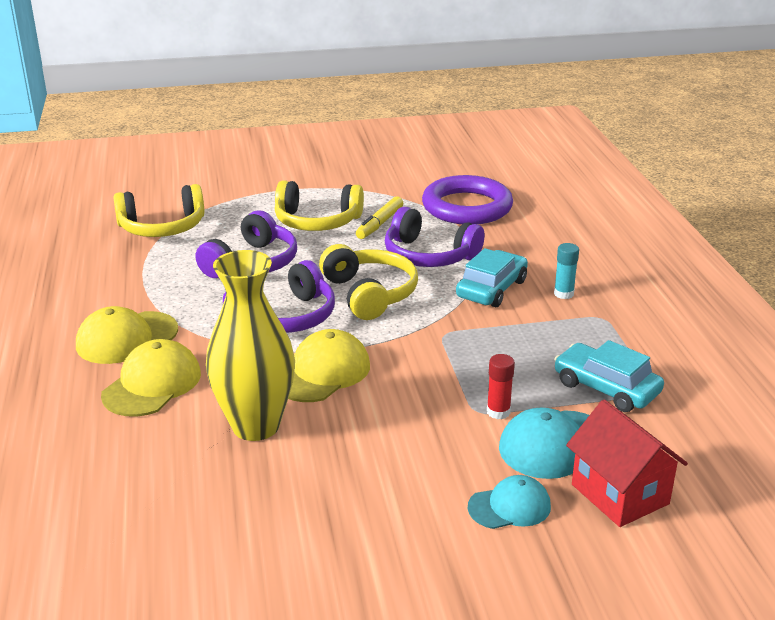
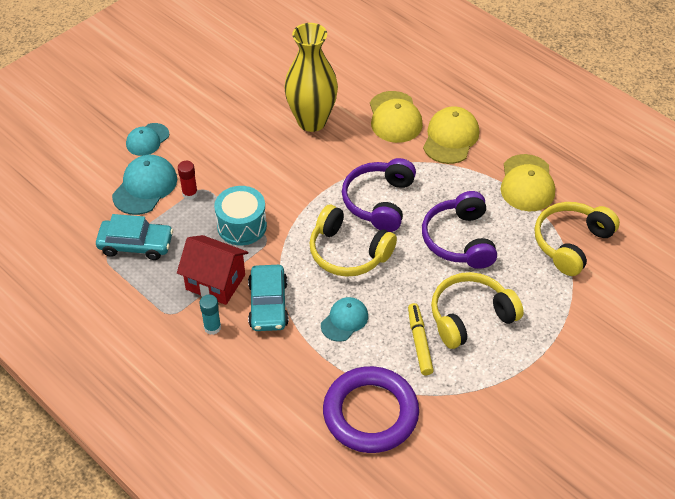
camera: 145 degrees right, 20 degrees up
yellow cap [288,329,370,402] -> yellow cap moved to [501,154,555,211]
purple headphones [385,207,485,267] -> turquoise cap [321,297,368,342]
red house [566,399,688,527] -> red house moved to [177,235,249,305]
none -> turquoise drum [214,186,267,245]

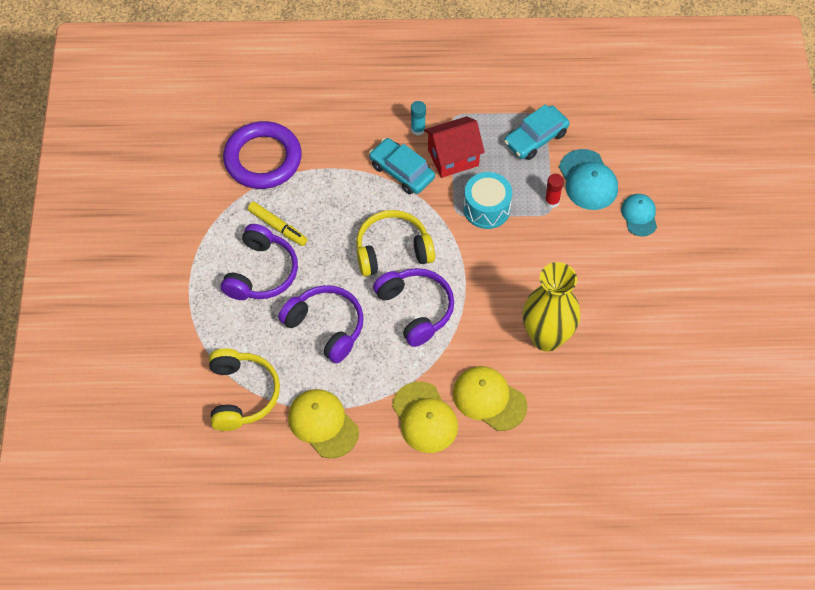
camera: 135 degrees right, 10 degrees up
turquoise cap [321,297,368,342] -> none
yellow headphones [431,272,524,349] -> purple headphones [221,224,298,300]

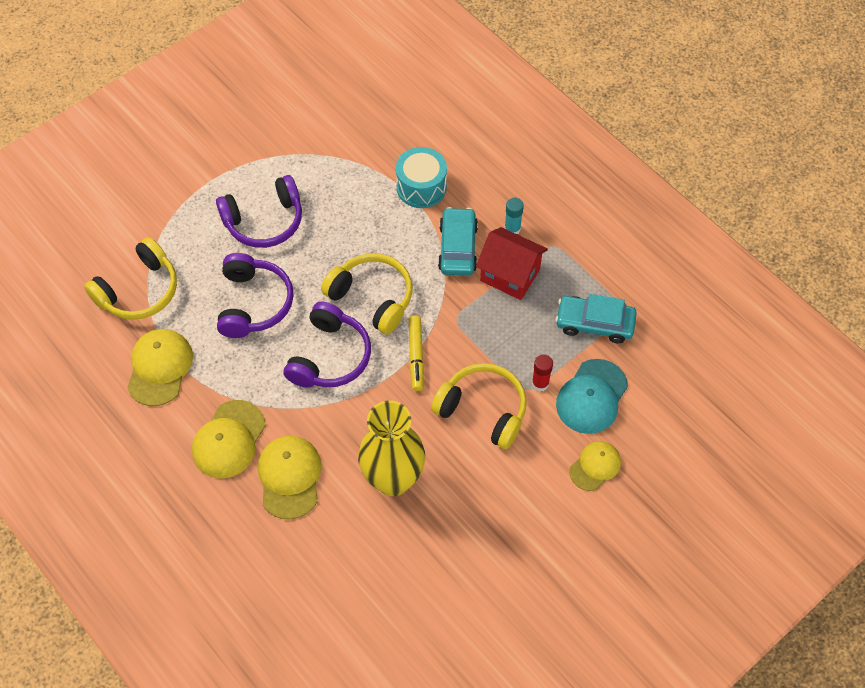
camera: 50 degrees right, 0 degrees up
purple ring [223,121,302,189] -> none
yellow marker [248,202,308,246] -> yellow marker moved to [408,315,424,391]
turquoise drum [464,172,512,229] -> turquoise drum moved to [396,147,447,208]
turquoise cap [621,194,657,236] -> yellow cap [569,441,621,491]
none -> yellow headphones [431,363,527,450]

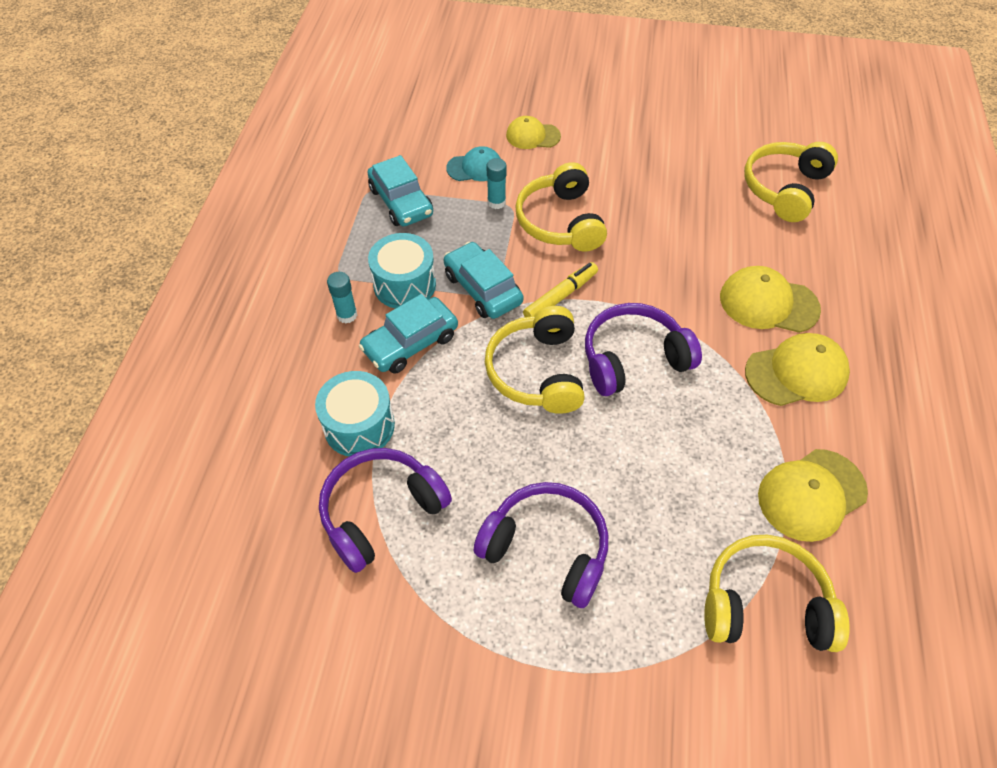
camera: 130 degrees left, 5 degrees down
purple headphones [217,253,294,338] -> purple headphones moved to [319,448,452,573]
yellow cap [258,436,322,520] -> yellow cap turned 60 degrees clockwise [720,266,821,333]
yellow vase [358,400,425,496] -> none
red house [476,227,548,300] -> turquoise drum [368,233,436,309]
red glue stick [532,355,553,391] -> turquoise glue stick [487,158,507,209]
turquoise cap [556,359,628,434] -> turquoise cap [446,146,501,181], size x0.65
none -> turquoise car [444,242,524,319]
none -> yellow headphones [744,142,838,222]

